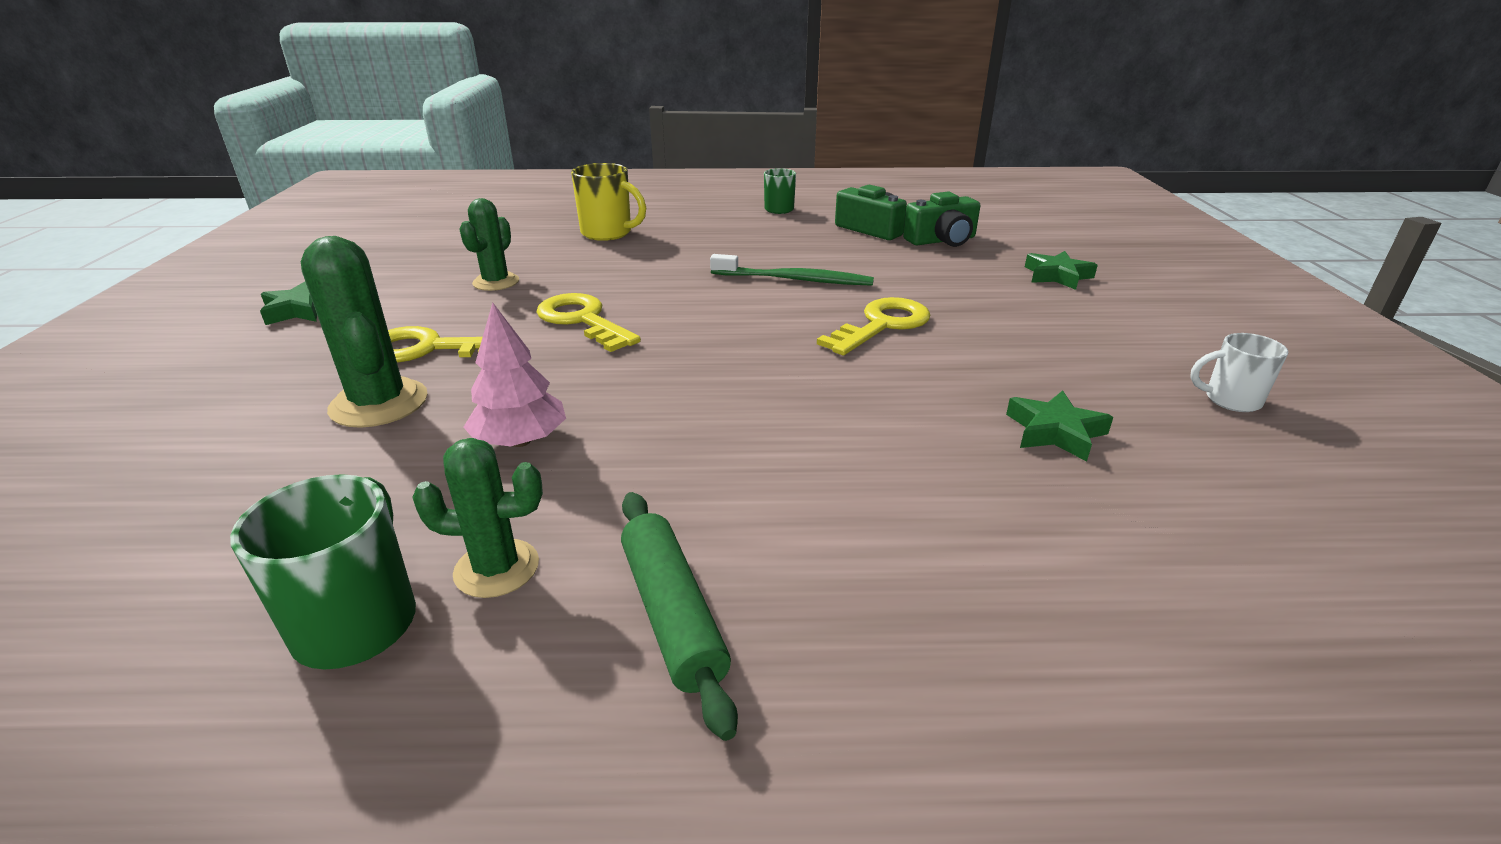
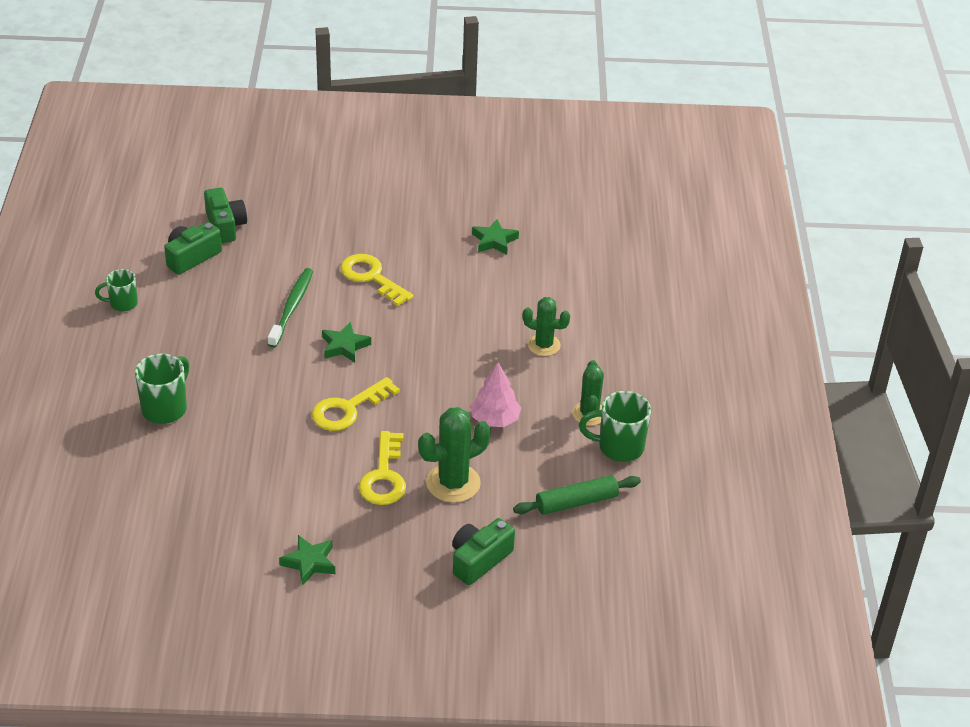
camera: 90 degrees left, 10 degrees up
green cactus [459,198,519,291] -> green cactus moved to [523,297,570,356]
yellow mug [571,163,646,241] -> green mug [135,354,189,424]
green rolling pin [621,492,738,741] -> green rolling pin moved to [513,475,641,515]
green star [1025,251,1098,290] -> green star moved to [322,322,371,363]
white mug [1190,333,1289,412] -> none
none -> green camera [452,518,515,585]

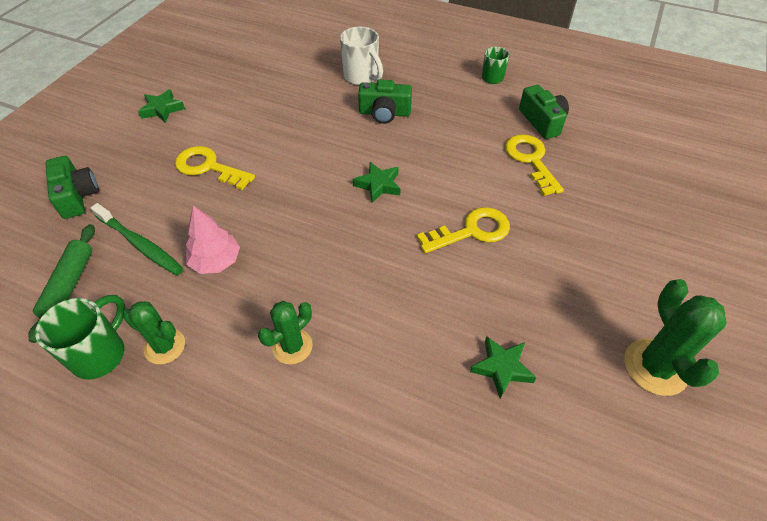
camera: 115 degrees right, 10 degrees up
green mug [135,354,189,424] -> white mug [340,27,383,85]
green camera [204,188,247,243] -> green camera moved to [358,79,412,124]
green toothbrush [268,268,313,348] -> green toothbrush moved to [91,203,184,275]
yellow key [312,377,400,431] -> yellow key moved to [505,134,564,196]
green cactus [418,407,491,503] -> green cactus moved to [624,279,726,396]

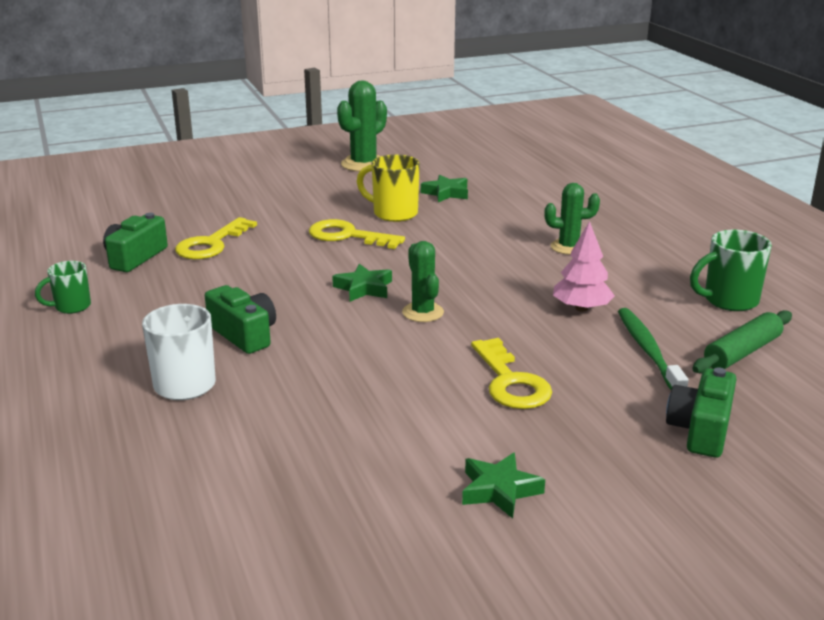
camera: 135 degrees left, 25 degrees down
green cactus [123,301,185,364] -> green cactus moved to [402,241,444,322]
none -> yellow mug [357,154,420,222]

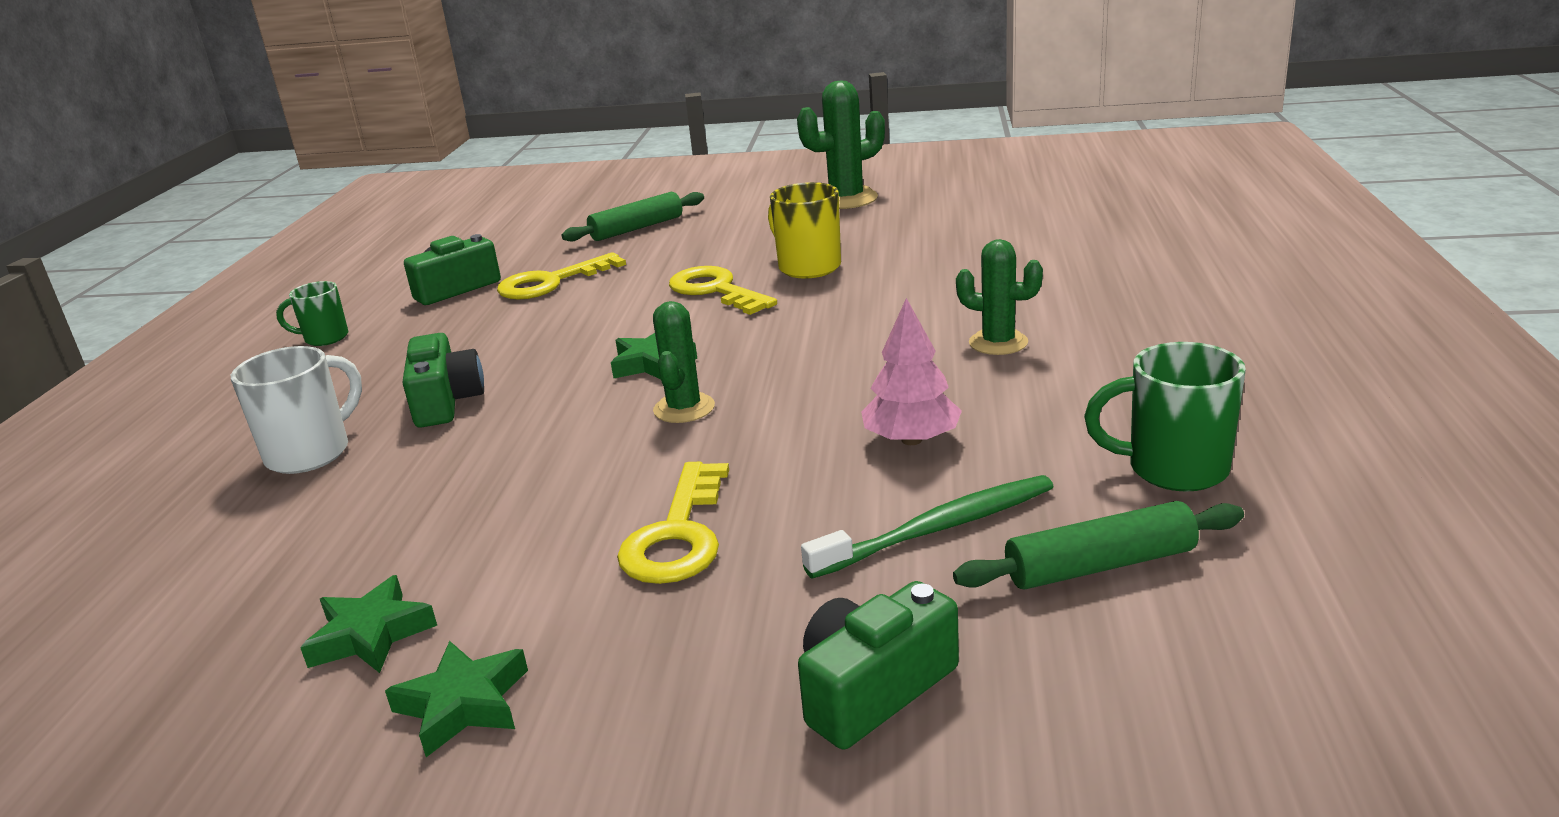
camera: 30 degrees right, 0 degrees up
green star [421,175,468,202] -> green star moved to [300,575,437,673]
green toothbrush [618,308,689,390] -> green toothbrush turned 45 degrees clockwise [801,475,1054,579]
none -> green rolling pin [562,192,704,241]

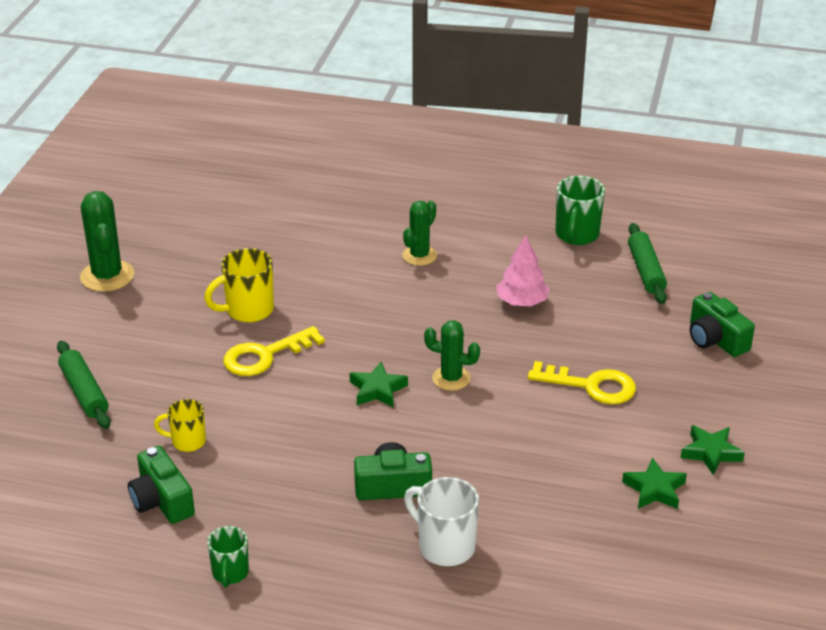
camera: 85 degrees left, 10 degrees up
yellow key [497,252,626,300] -> yellow mug [154,399,206,452]
green toothbrush [801,475,1054,579] -> none

